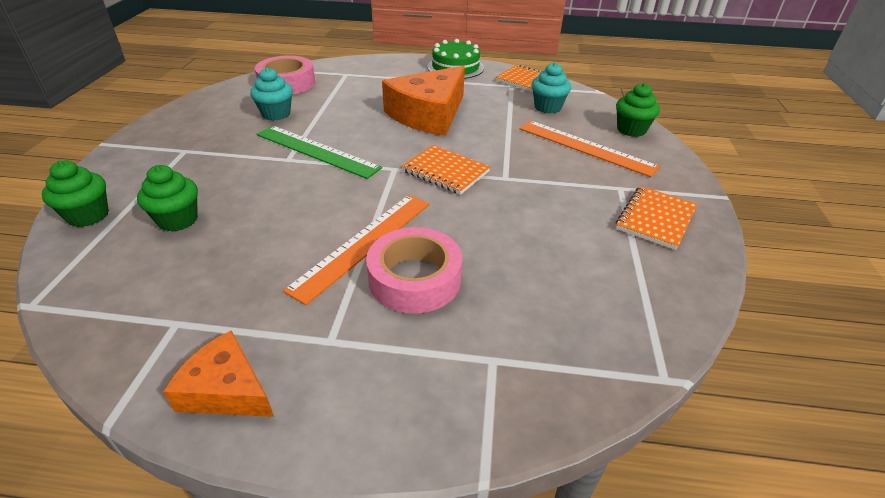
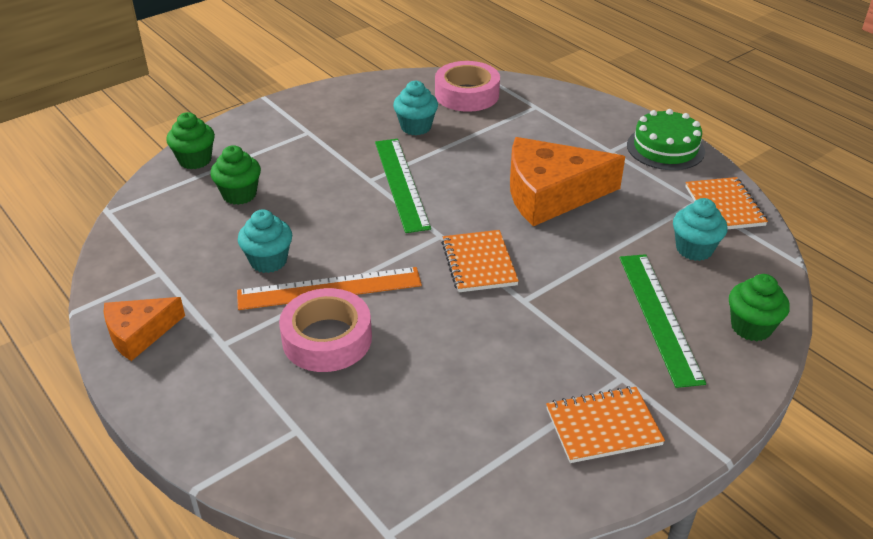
camera: 45 degrees right, 0 degrees up
orange cheese [163,330,274,417] -> orange cheese turned 105 degrees counterclockwise [104,297,185,361]
orange ruler [519,121,660,177] -> green ruler [619,254,706,388]
none -> turquoise cupcake [238,210,292,273]

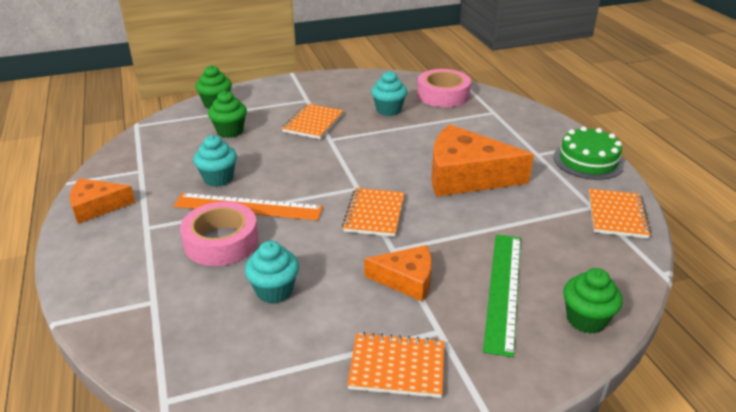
camera: 20 degrees right, 5 degrees down
green ruler [375,139,431,233] -> none
turquoise cupcake [673,198,727,261] -> turquoise cupcake moved to [245,241,299,304]
none -> orange notebook [282,104,344,139]
none -> orange cheese [364,245,432,301]

